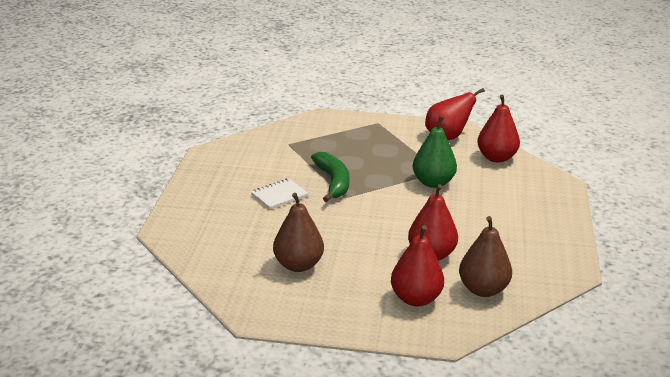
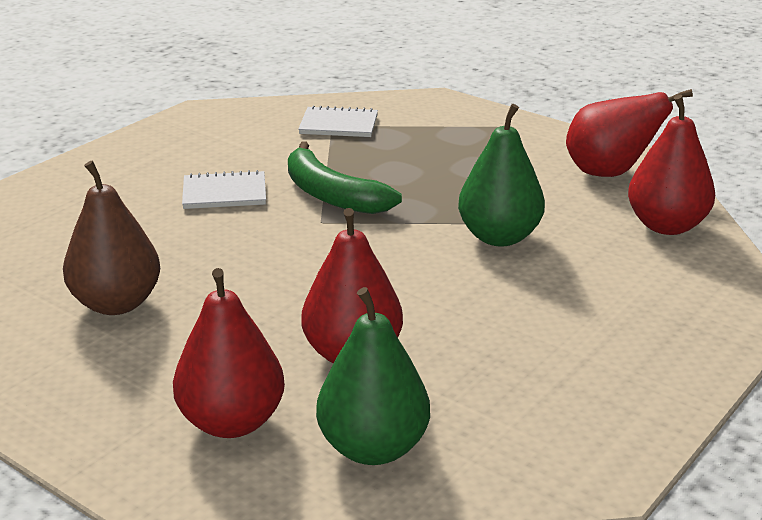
camera: 30 degrees right, 0 degrees up
green banana [311,152,349,202] -> green banana turned 120 degrees clockwise [288,142,402,214]
brown pear [459,216,512,297] -> green pear [316,287,430,465]
none -> white notebook [298,105,378,137]

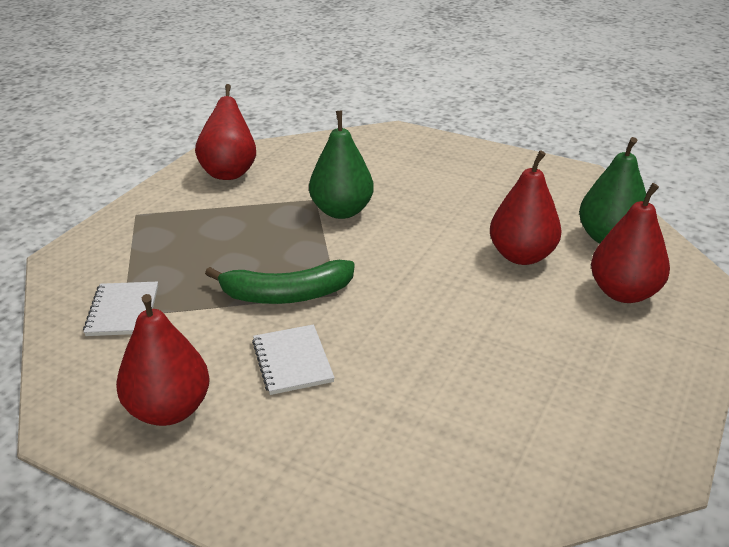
camera: 100 degrees left, 5 degrees up
brown pear [63,161,160,315] -> none
green banana [288,142,402,214] -> green banana turned 45 degrees clockwise [205,260,355,304]
red pear [628,94,715,235] -> red pear moved to [116,294,210,426]

